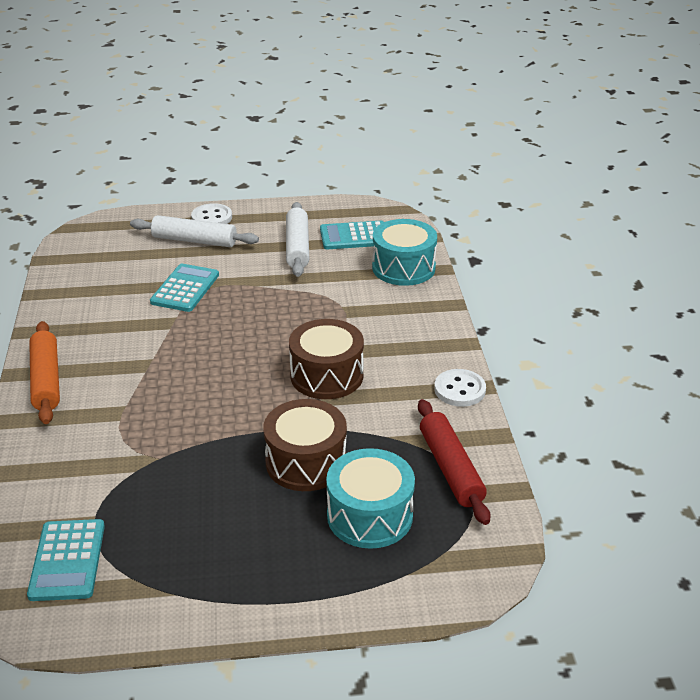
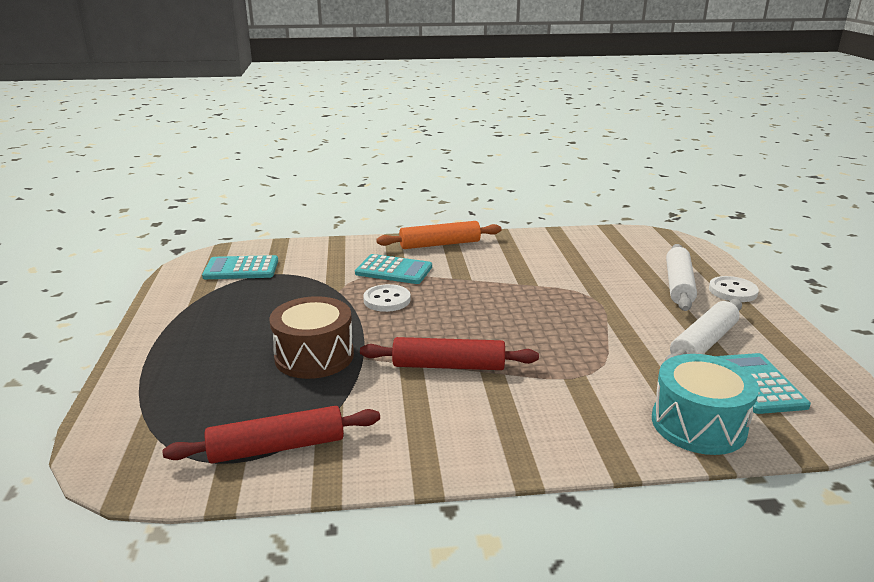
camera: 90 degrees right, 10 degrees down
turquoise calculator [150,264,219,312] -> turquoise calculator moved to [355,254,432,284]
white rolling pin [286,202,309,277] -> white rolling pin turned 45 degrees counterclockwise [665,299,742,361]
brown drum [289,319,364,399] -> red rolling pin [360,337,539,370]
turquoise drum [326,448,415,549] -> none
white button [434,369,486,407] -> white button moved to [363,284,411,312]

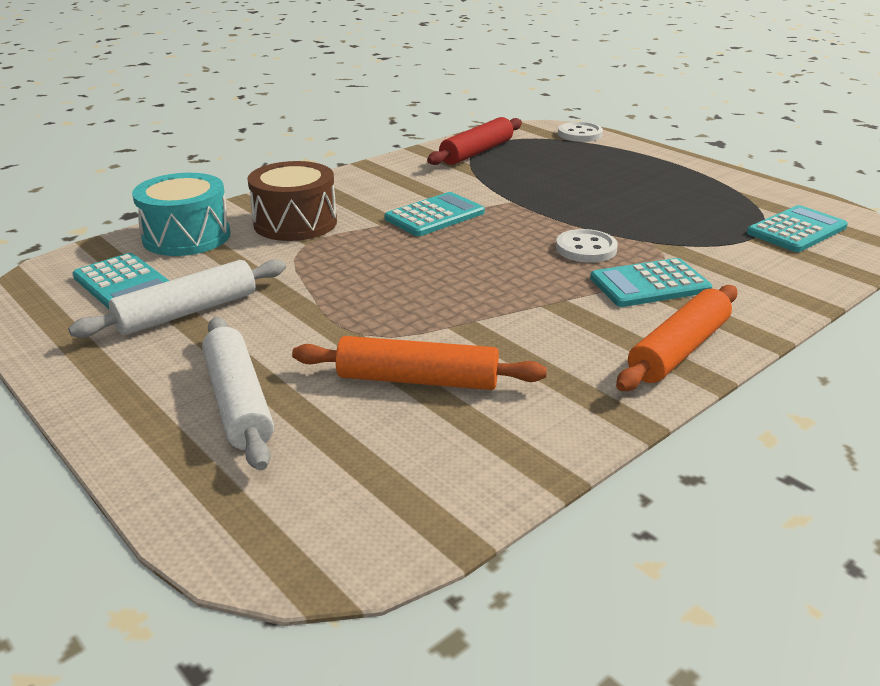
camera: 145 degrees right, 5 degrees up
brown drum [269,296,354,379] -> brown drum moved to [247,161,337,241]
red rolling pin [360,337,539,370] -> turquoise calculator [385,192,485,236]
white rolling pin [665,299,742,361] -> white rolling pin turned 45 degrees clockwise [68,259,286,338]
white button [709,276,759,302] -> white button moved to [558,122,603,142]
none -> orange rolling pin [292,336,547,390]

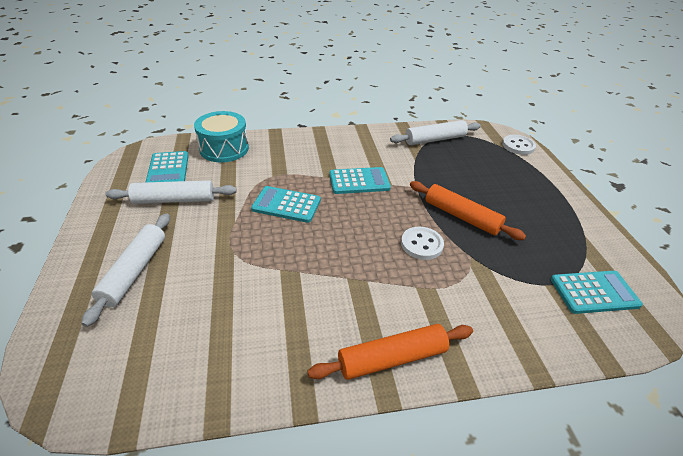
camera: 30 degrees right, 10 degrees up
brown drum [247,161,337,241] -> none
orange rolling pin [292,336,547,390] -> orange rolling pin moved to [410,181,526,240]
red rolling pin [427,117,522,165] -> white rolling pin [390,120,481,145]
turquoise calculator [590,258,712,307] -> turquoise calculator moved to [251,186,321,223]

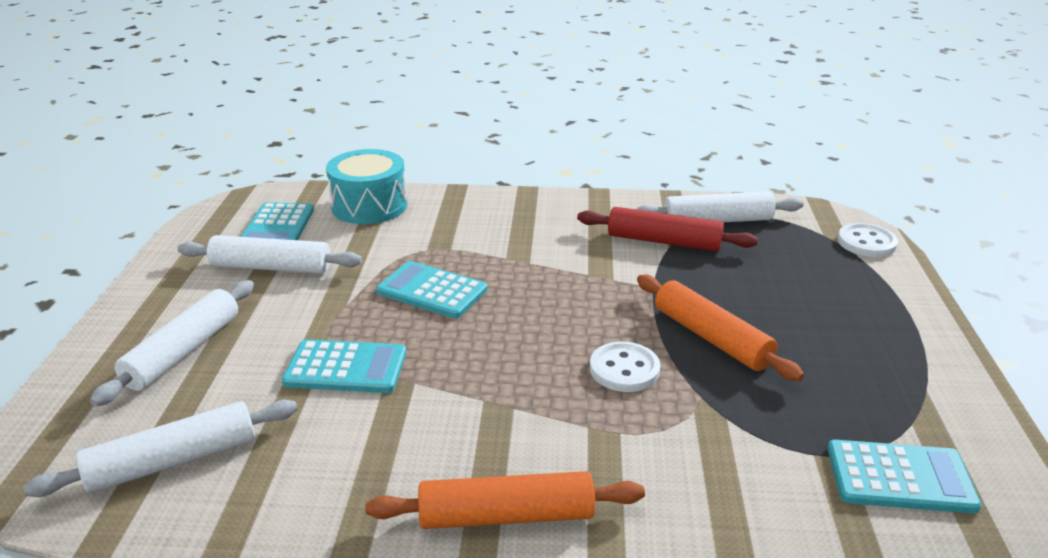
camera: 15 degrees right, 10 degrees down
turquoise calculator [329,167,391,194] -> turquoise calculator moved to [282,339,406,393]
none -> white rolling pin [23,400,298,497]
none -> red rolling pin [577,207,758,251]

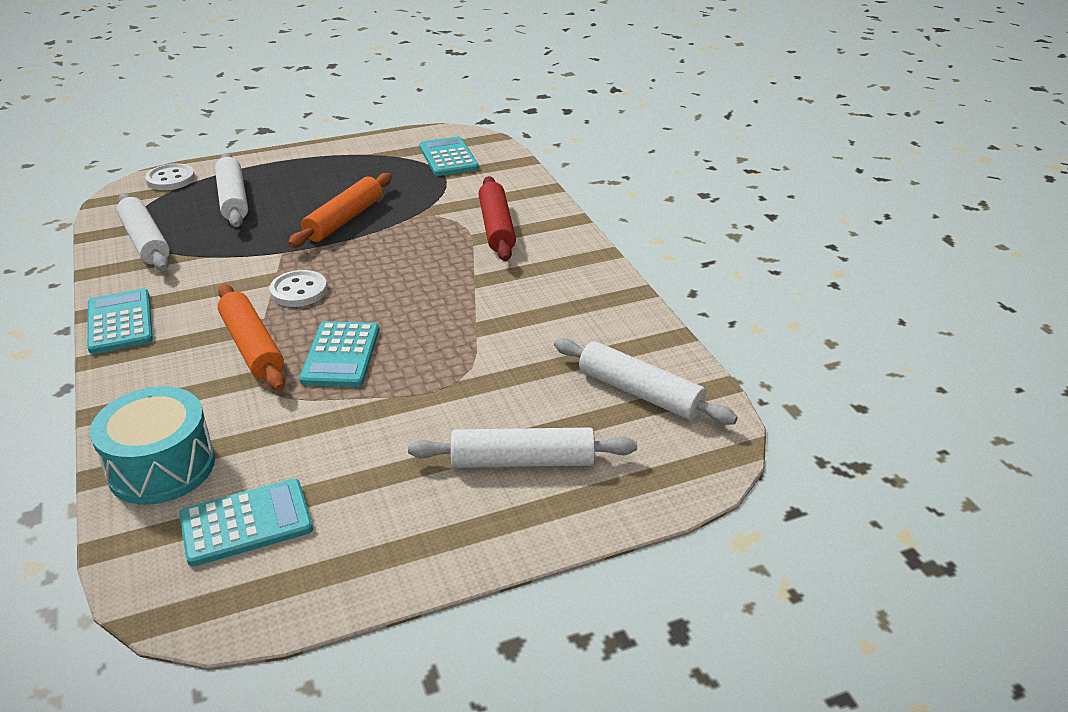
camera: 115 degrees left, 5 degrees up
white rolling pin [177,235,362,274] -> white rolling pin moved to [215,153,248,227]
turquoise calculator [282,339,406,393] -> turquoise calculator moved to [87,288,153,354]
orange rolling pin [365,471,645,529] -> orange rolling pin moved to [218,284,285,391]
red rolling pin [577,207,758,251] -> red rolling pin moved to [479,176,516,261]
white button [590,342,660,392] -> white button moved to [269,270,327,307]

